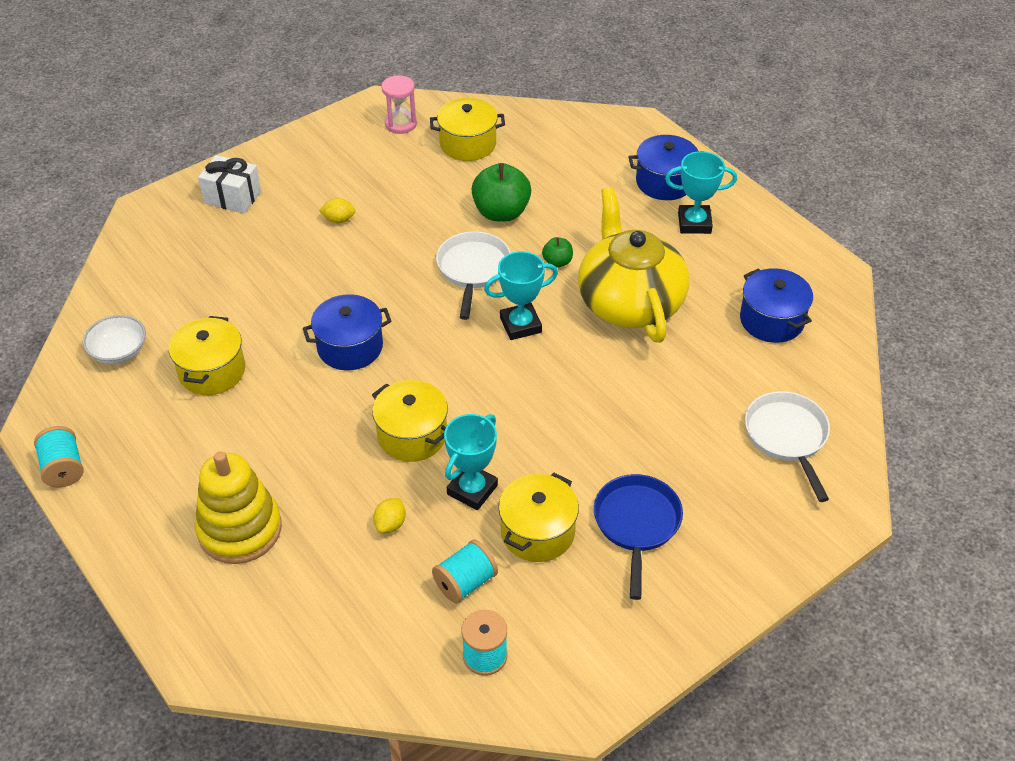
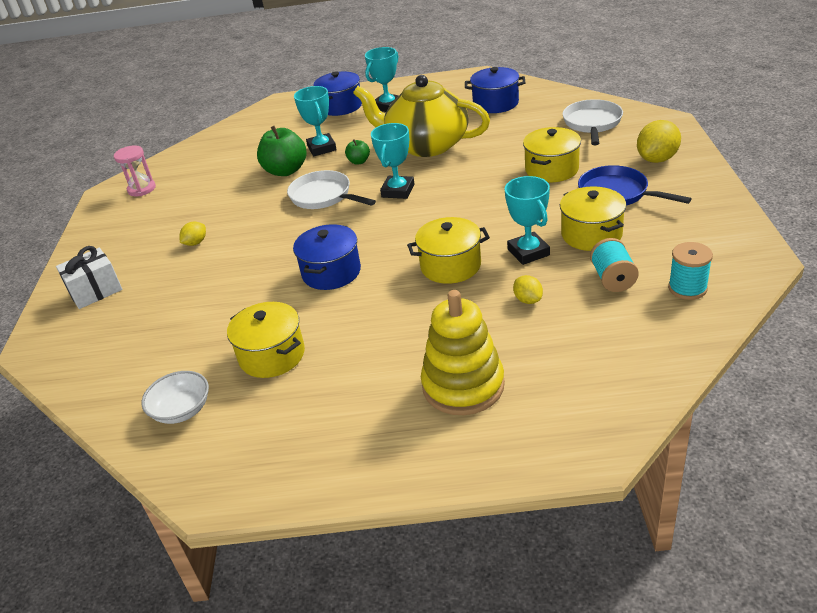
camera: 50 degrees left, 10 degrees down
turquoise spool [34,426,84,488] -> none
yellow pot [430,98,505,161] -> yellow pot moved to [523,127,581,182]
white pan [745,391,830,502] -> white pan turned 75 degrees clockwise [563,99,623,145]
none -> turquoise trophy [294,86,337,156]
none -> yellow lemon [637,120,681,163]

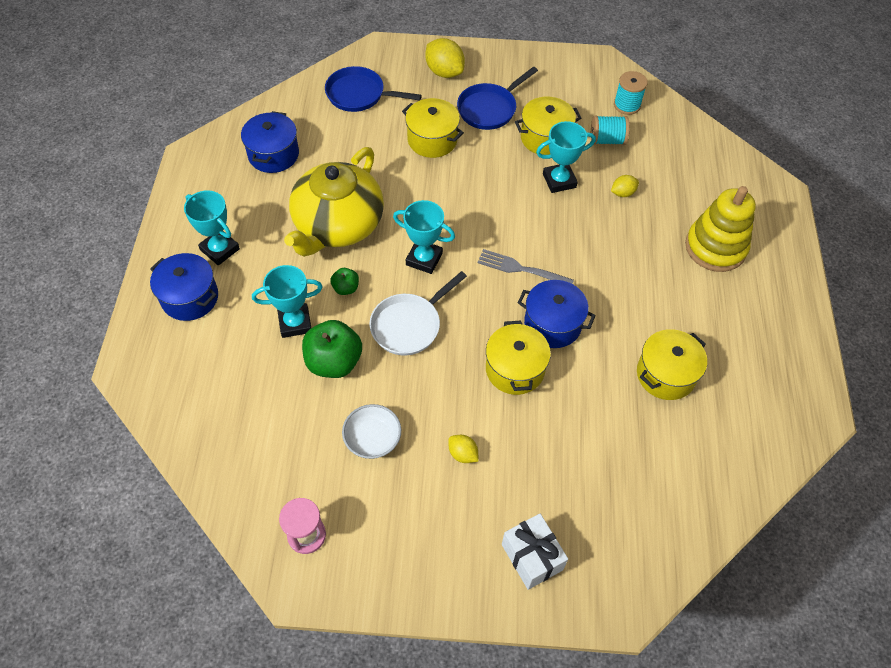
camera: 90 degrees left, 20 degrees up
white bowl [141,371,209,424] -> white bowl moved to [342,404,401,459]
yellow pot [407,217,490,284] -> yellow pot moved to [486,321,551,395]
white pan [563,99,623,145] -> blue pan [325,66,422,112]
none -> grey fork [477,249,574,284]

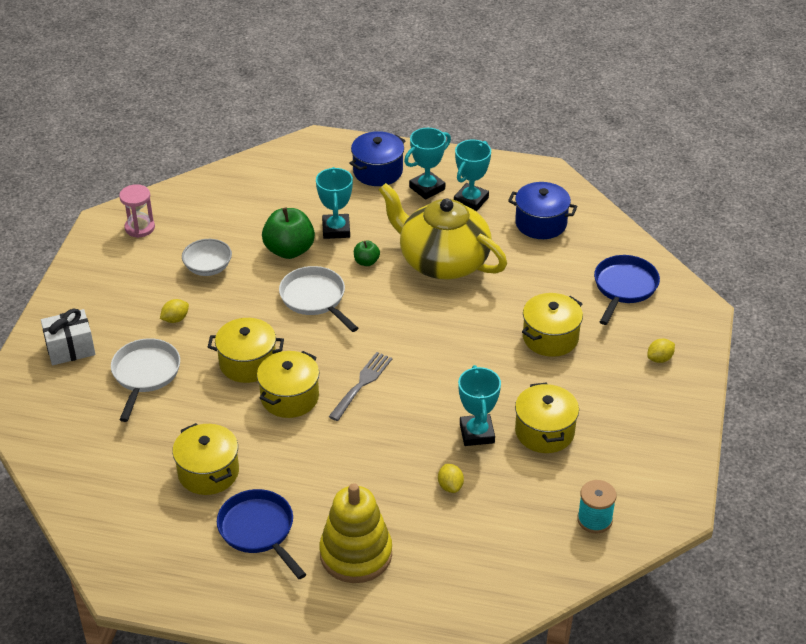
camera: 100 degrees right, 15 degrees down
turquoise trophy [393,200,455,274] -> turquoise trophy moved to [454,140,491,212]
yellow lemon [425,38,465,78] -> yellow lemon [647,339,675,363], size x0.55
blue pan [457,67,538,130] -> blue pan moved to [217,489,306,579]
blue pot [518,280,596,348] -> yellow pot [257,351,319,418]
turquoise spool [591,116,630,145] -> none
none -> white pan [111,338,180,422]

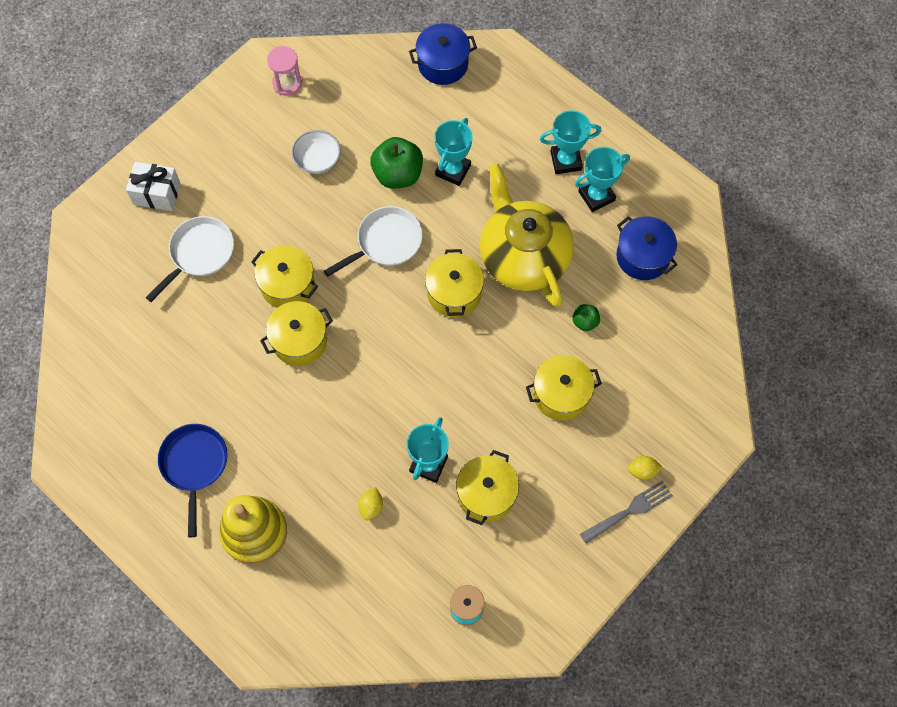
camera: 30 degrees right, 25 degrees up
yellow lemon [160,299,189,323] -> none
yellow pot [172,423,239,495] -> yellow pot moved to [425,249,484,317]
white pan [279,266,358,332] -> white pan turned 60 degrees clockwise [324,206,423,277]
grey fork [328,352,392,421] -> grey fork moved to [580,480,673,544]
blue pot [349,131,405,186] -> blue pot moved to [409,23,477,85]
green apple [354,240,380,266] -> green apple moved to [573,304,600,331]
blue pan [594,255,660,325] -> none

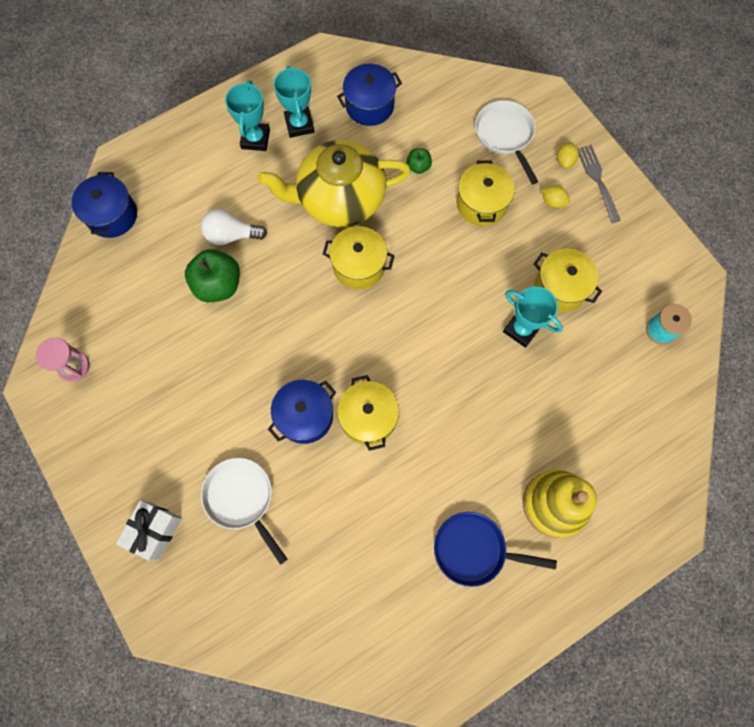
camera: 75 degrees left, 5 degrees up
yellow pot [251,245,318,308] -> blue pot [268,380,336,444]
white bowl [291,130,341,174] -> none
white pan [324,206,423,277] -> white pan moved to [475,100,538,184]
yellow lemon [358,487,383,521] -> yellow lemon moved to [541,185,570,208]
turquoise trophy [434,118,473,186] -> white light bulb [201,209,267,245]

